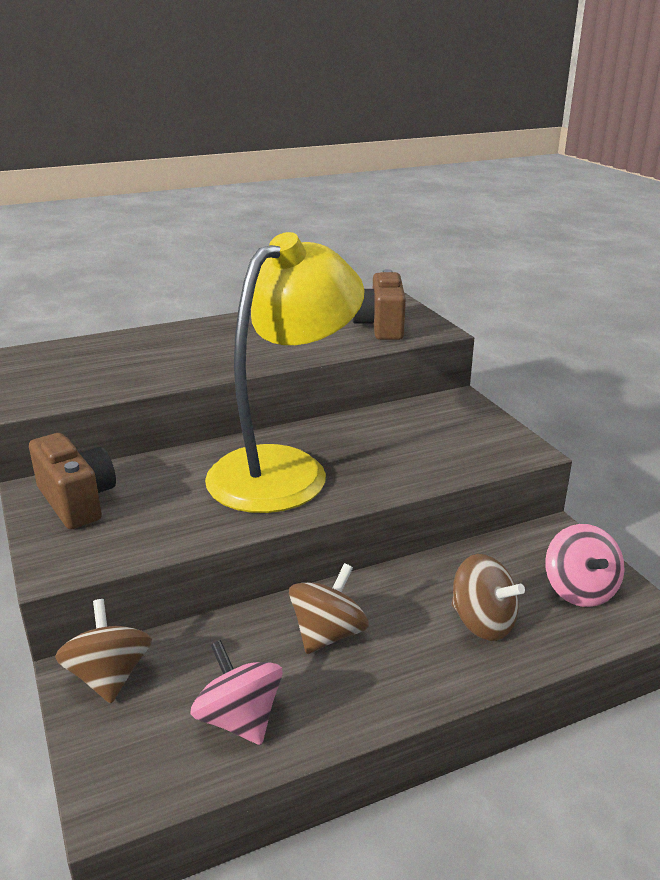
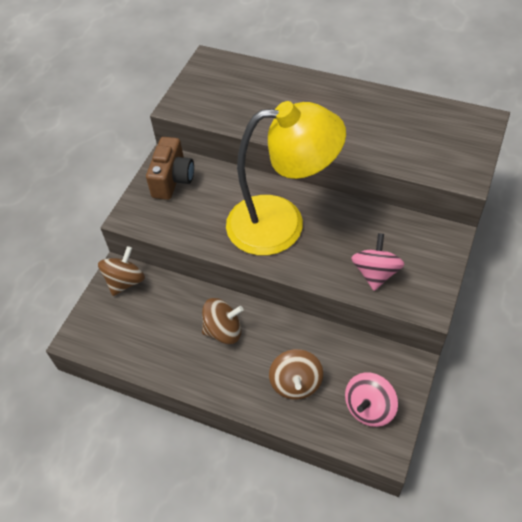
camera: 50 degrees right, 25 degrees up
pink spinning top [190,640,283,745] -> pink spinning top moved to [351,233,405,291]
brown camera [353,269,406,340] -> none

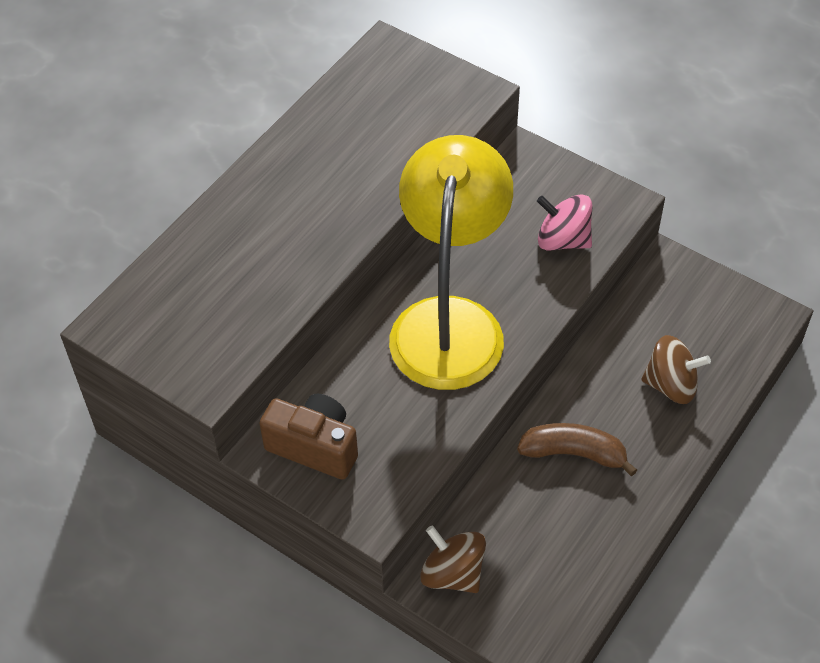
camera: 80 degrees left, 0 degrees up
brown spinning top [202,298,244,344] -> brown banana [517,423,637,476]
pink spinning top [345,372,398,427] -> none

